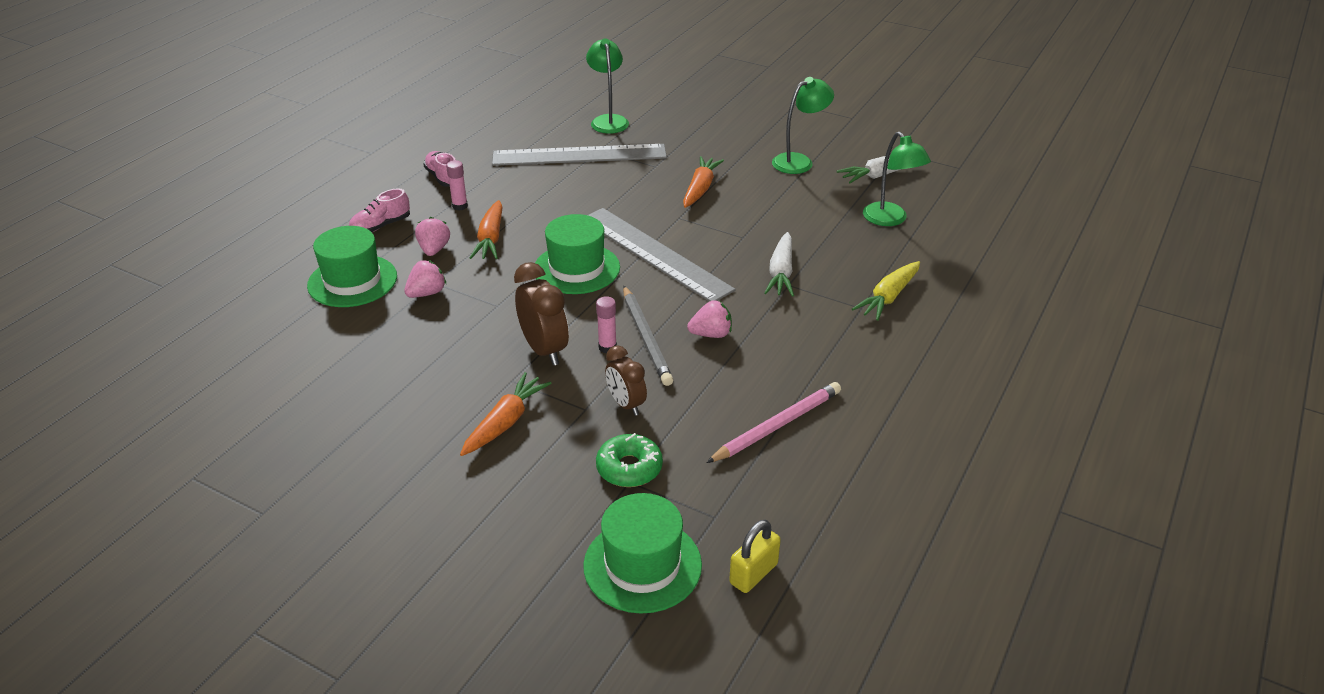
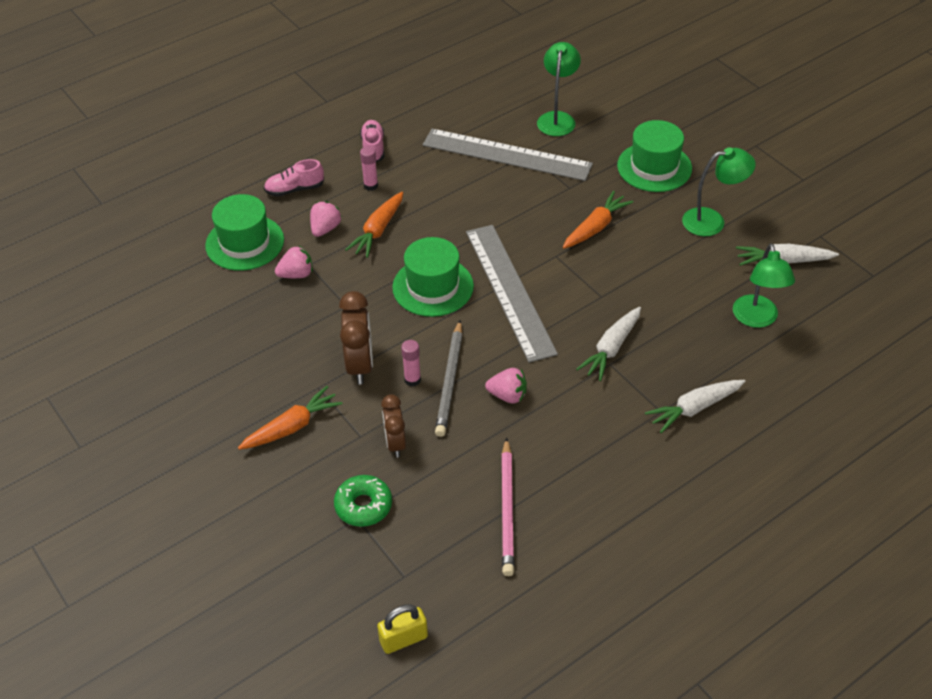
camera: 25 degrees right, 10 degrees up
green hat [583,493,702,614] -> green hat moved to [617,120,692,192]
pink pencil [706,382,841,463] -> pink pencil turned 105 degrees clockwise [501,438,514,576]
yellow carrot [852,261,920,321] -> white carrot [645,380,745,433]

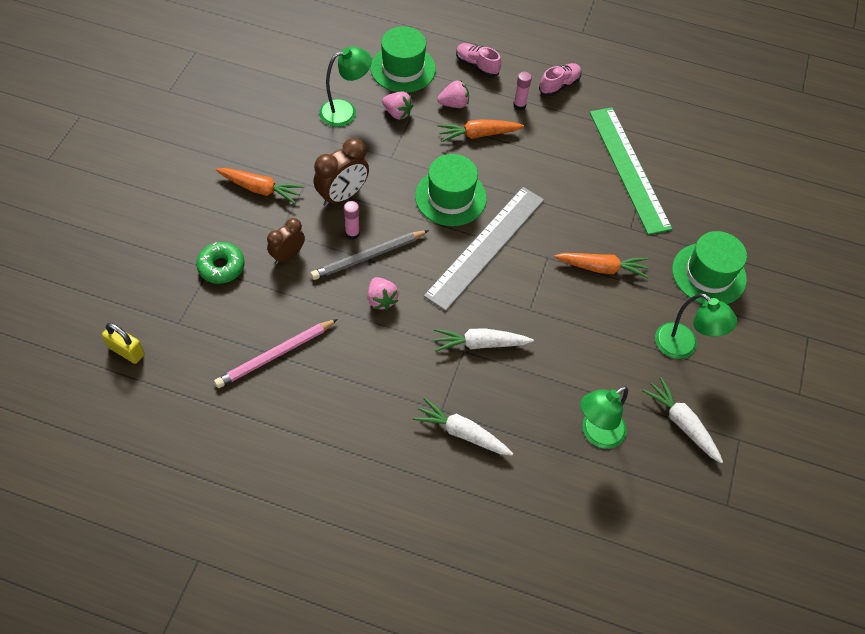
camera: 50 degrees right, 10 degrees up
grey ruler [423,129,593,181] -> green ruler [590,107,672,235]
green lamp [537,42,581,136] -> green lamp moved to [319,47,372,127]

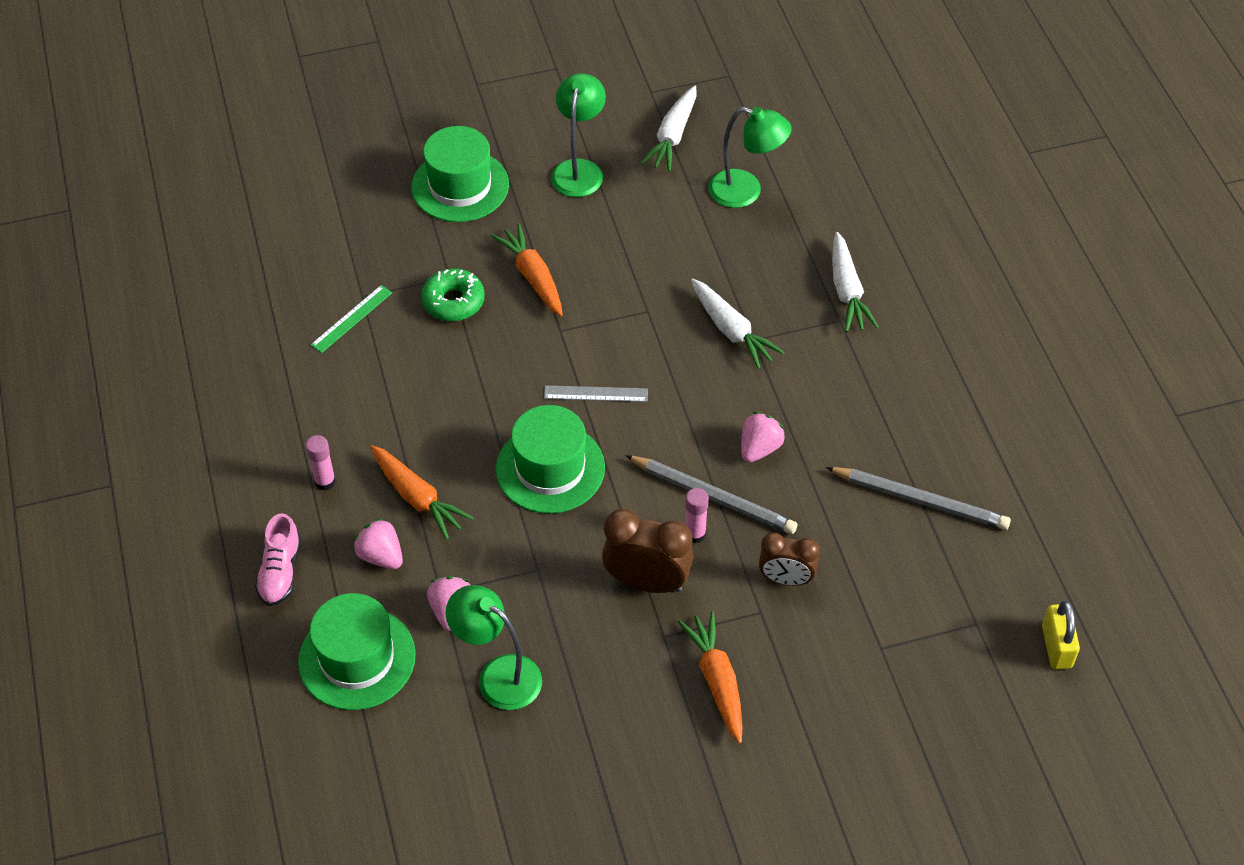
camera: 120 degrees left, 5 degrees down
green donut [196,242,245,284] -> green donut moved to [421,268,485,321]
pink pencil [214,319,338,388] -> grey pencil [826,467,1011,530]
grey ruler [424,187,544,311] -> grey ruler [544,385,648,402], size x0.42
pink shoe [539,63,581,96] -> none
green ruler [590,107,672,235] -> green ruler [311,285,392,353], size x0.42

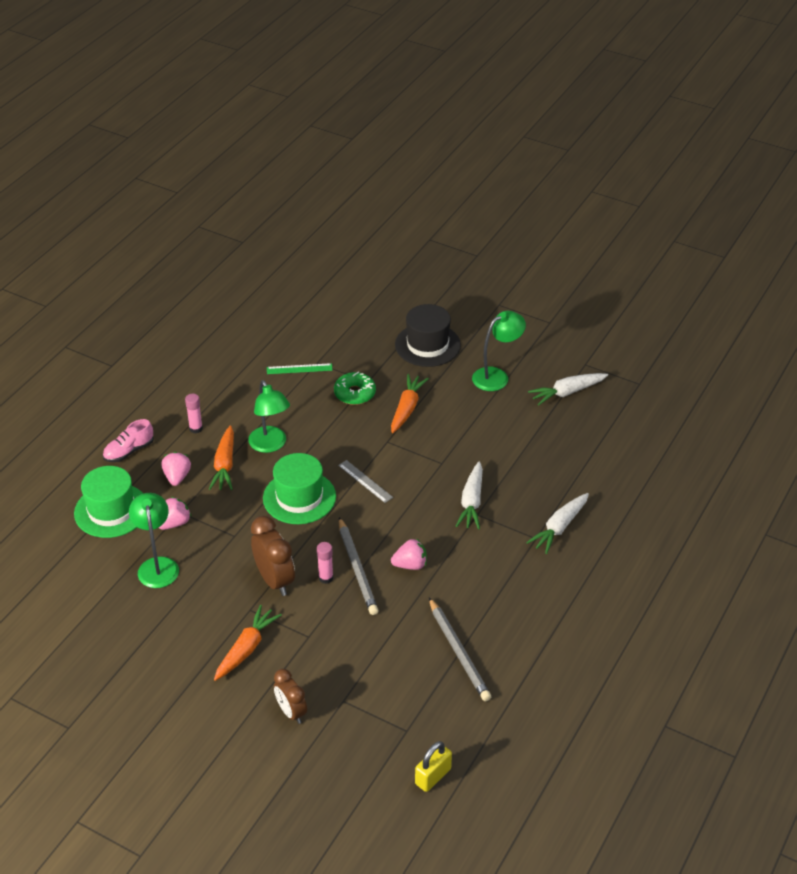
camera: 45 degrees right, 10 degrees down
green hat [411,126,509,222] -> black hat [395,304,461,367]
green lamp [708,107,792,208] -> green lamp moved to [248,380,290,453]
brown clock [759,533,820,586] -> brown clock moved to [274,669,307,724]

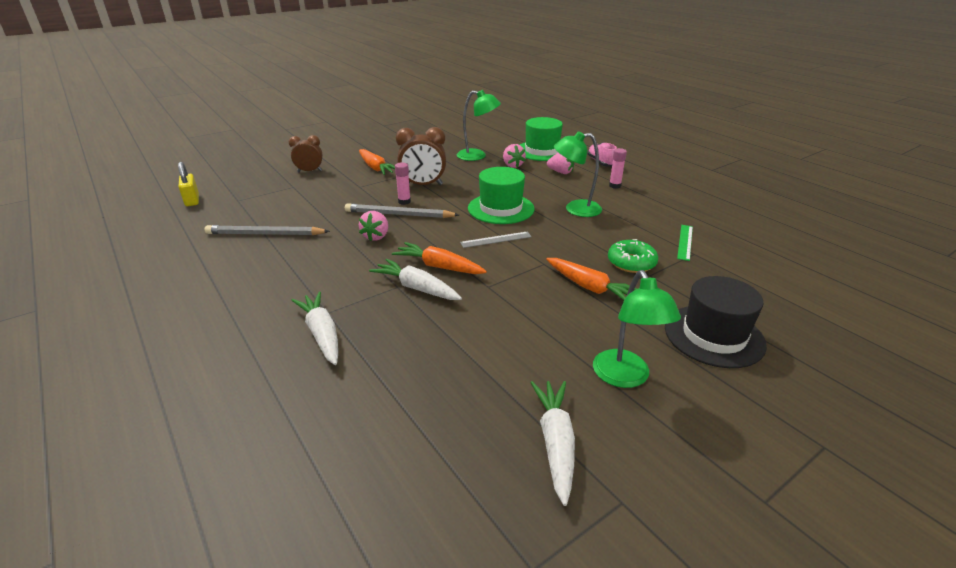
camera: 115 degrees right, 10 degrees down
orange carrot [209,425,234,490] -> orange carrot moved to [392,242,487,274]

